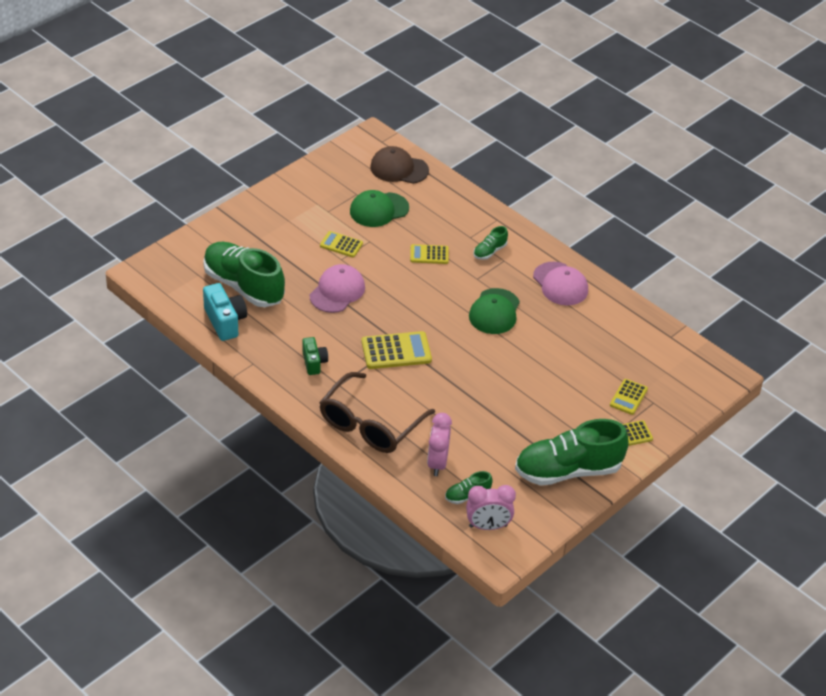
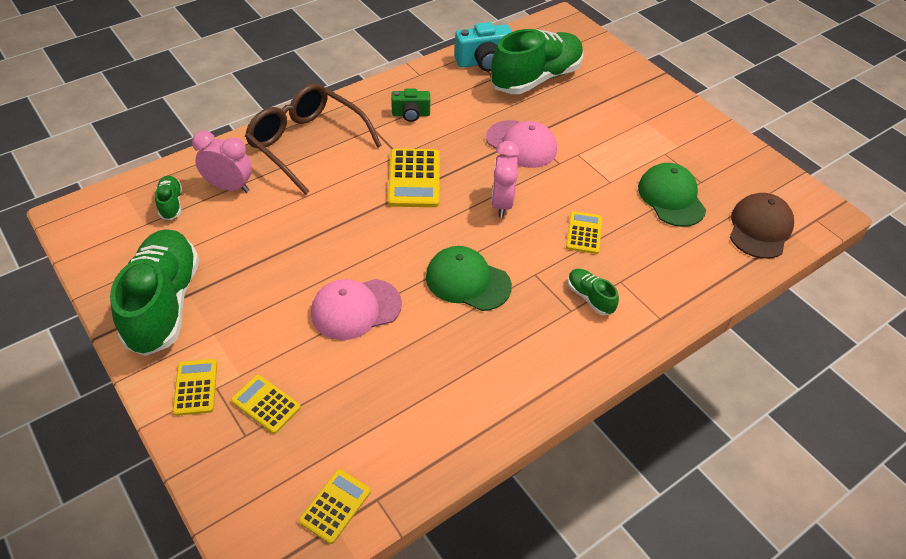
camera: 100 degrees right, 5 degrees up
yellow calculator [320,231,363,257] -> yellow calculator moved to [298,469,371,544]
pink clock [466,485,516,530] -> pink clock moved to [491,141,519,218]
pink cap [533,262,588,305] -> pink cap moved to [311,279,402,340]

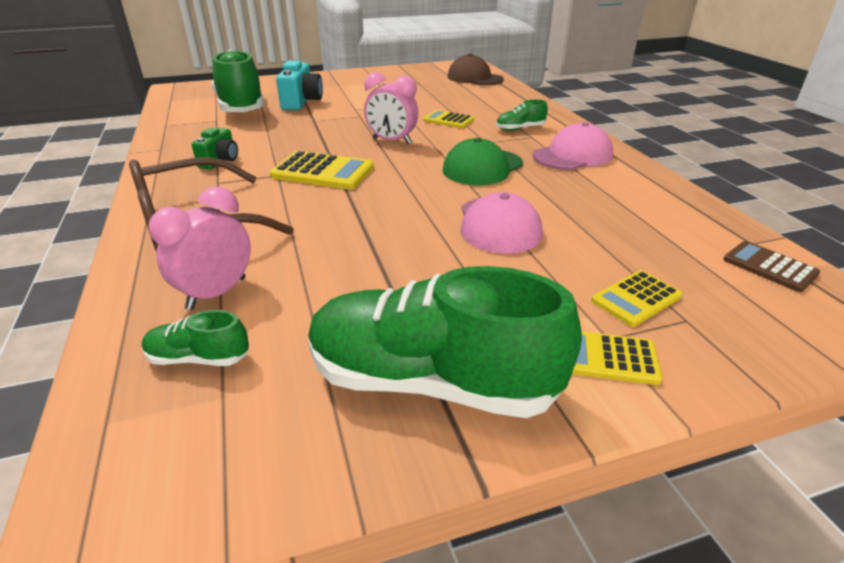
camera: 70 degrees left, 15 degrees down
yellow calculator [298,469,371,544] -> brown calculator [723,241,820,292]
turquoise camera [455,22,512,72] -> turquoise camera moved to [276,61,323,110]
pink cap [486,120,557,168] -> pink cap moved to [533,122,613,170]
green cap [638,163,706,227] -> none

